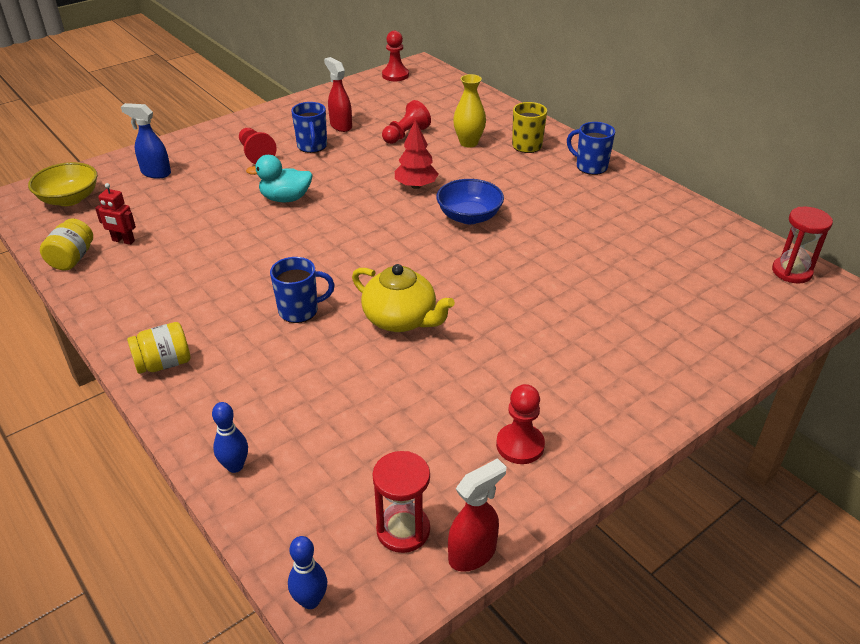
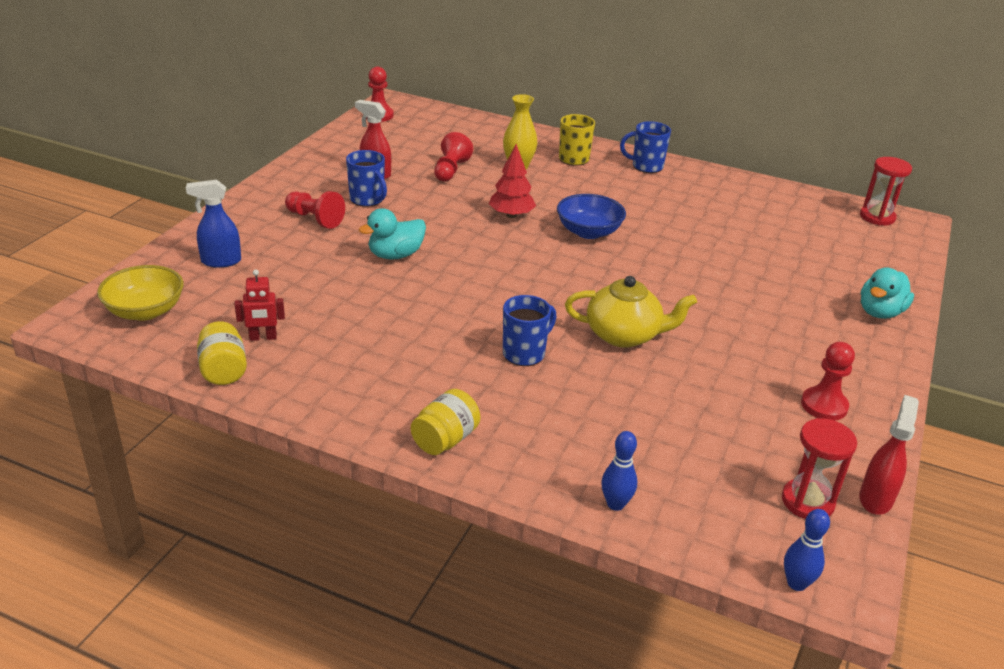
camera: 30 degrees left, 5 degrees down
none -> turquoise duck [861,267,914,319]

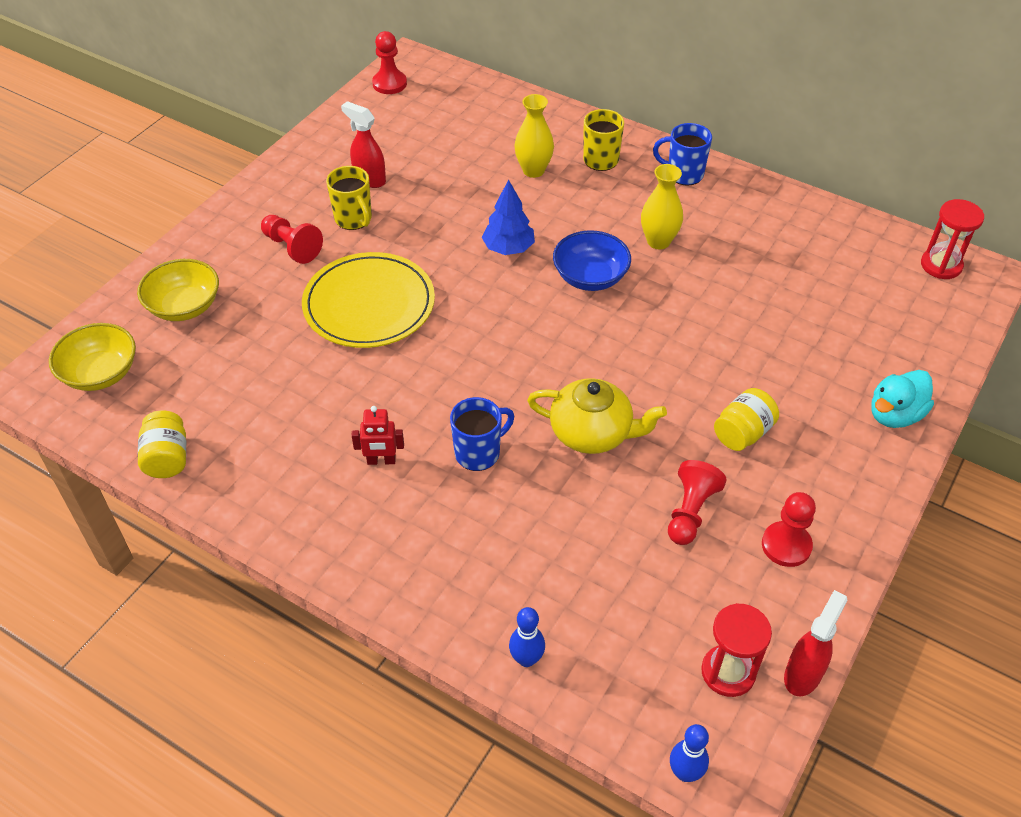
camera: 10 degrees right, 15 degrees up
blue spray bottle [186,180,241,268] -> yellow bowl [137,259,219,321]
red robot [234,270,285,341] -> red robot moved to [351,406,404,465]
blue mug [346,150,387,207] -> yellow mug [326,166,372,230]
turquoise duck [358,208,426,259] -> yellow plate [302,252,435,348]
yellow jar [411,389,480,455] -> yellow jar moved to [714,388,779,451]
red pawn [434,132,473,181] -> red pawn moved to [668,460,727,545]
red tree [489,144,536,218] -> blue tree [482,180,535,255]
none -> yellow vase [641,164,683,249]

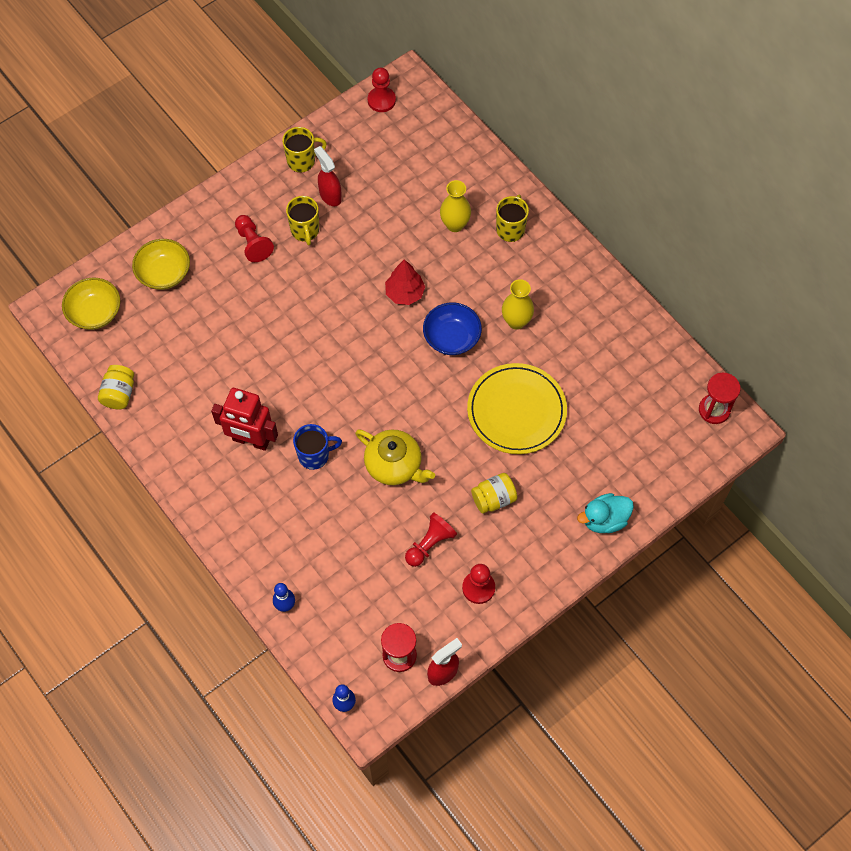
camera: 20 degrees right, 15 degrees up
yellow plate [302,252,435,348] -> yellow plate moved to [467,363,567,454]
red robot [351,406,404,465] -> red robot [211,388,278,451], size x1.90
blue tree [482,180,535,255] -> red tree [385,260,425,305]
blue mug [653,123,712,186] -> none
none -> yellow mug [282,127,327,173]

